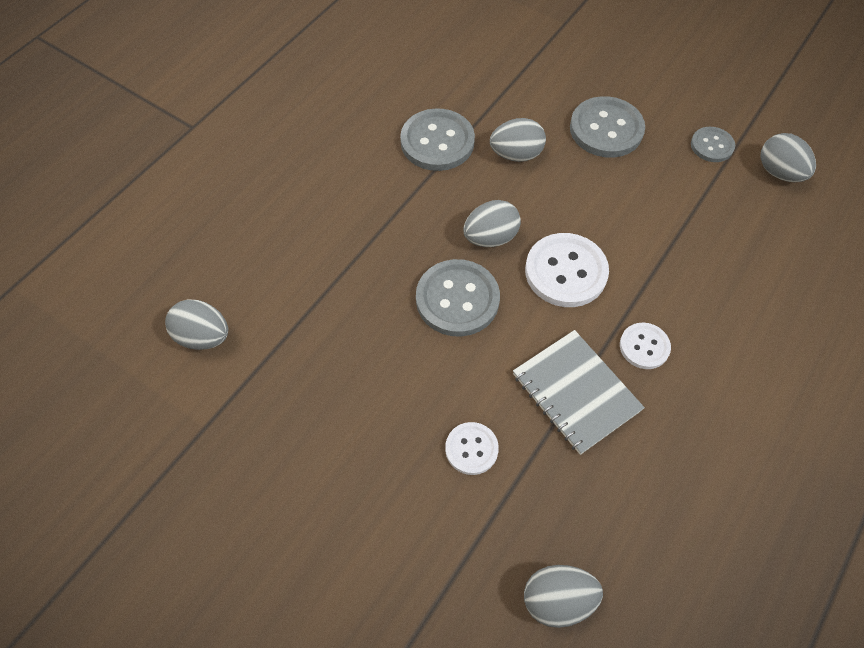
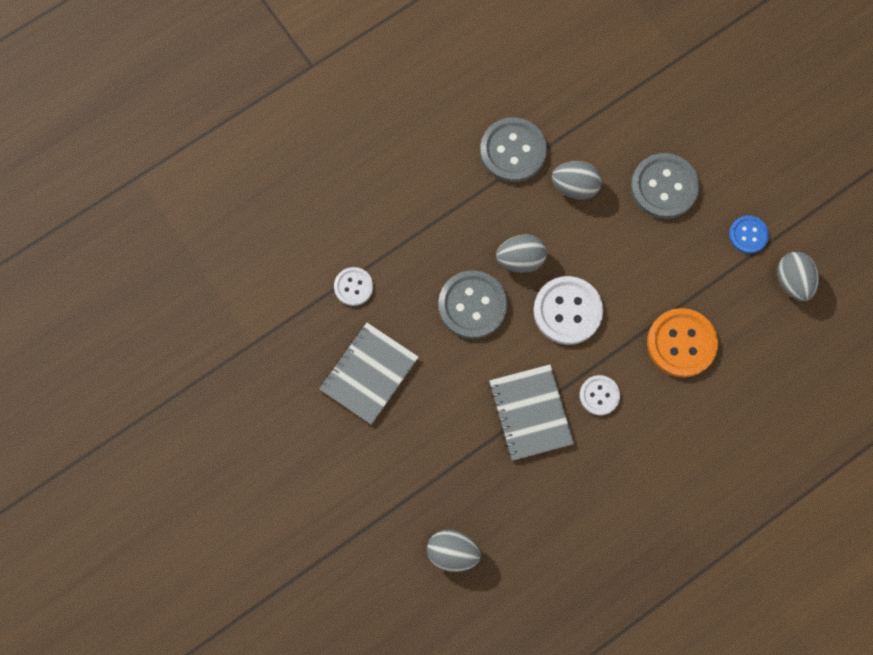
camera: 20 degrees right, 15 degrees up
grey egg [165,299,228,350] -> none
white button [445,422,499,475] -> white button moved to [334,267,373,306]
grey button [691,127,735,162] -> blue button [729,216,769,254]
none -> grey notebook [319,323,419,425]
none -> orange button [647,308,718,378]

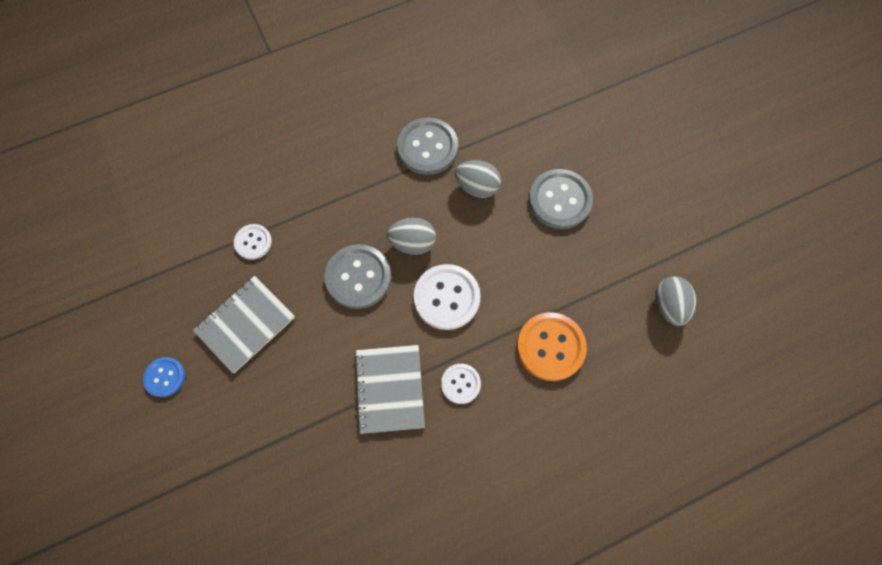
camera: 10 degrees right, 5 degrees down
grey egg [427,530,481,572] -> none
blue button [729,216,769,254] -> blue button moved to [143,357,185,397]

